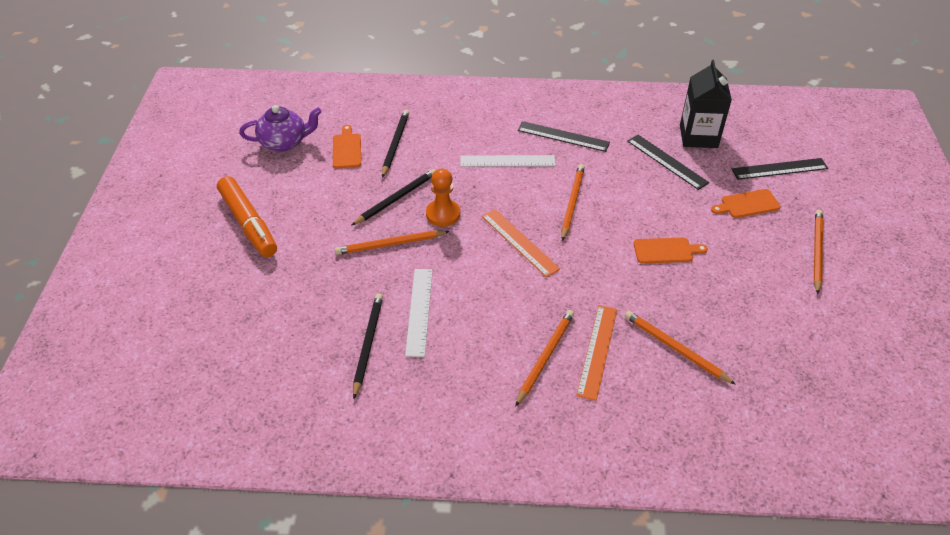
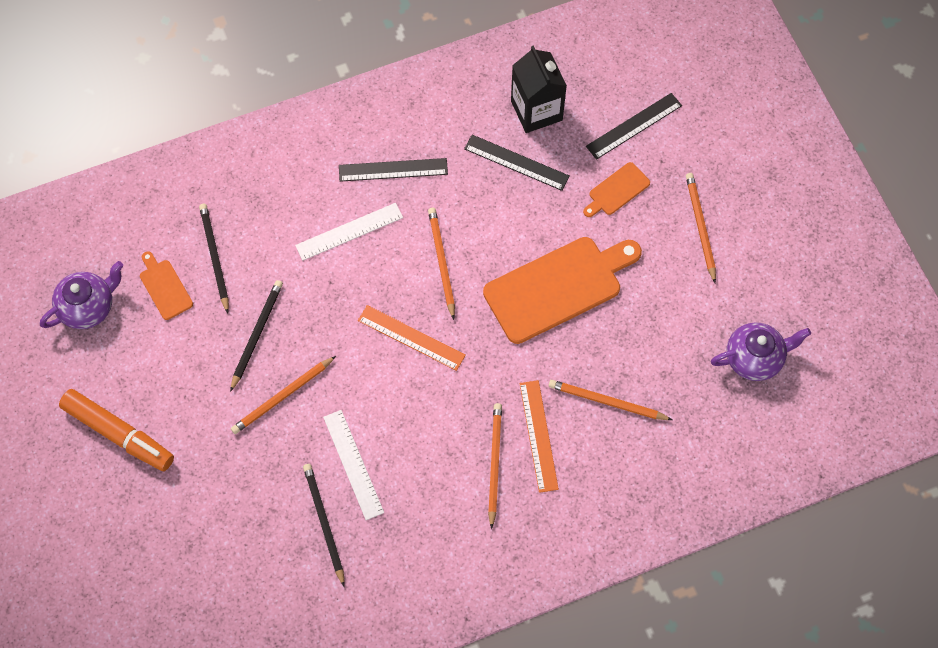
camera: 25 degrees left, 20 degrees up
orange pawn [426,169,460,227] -> none
orange cutting board [634,238,708,264] -> orange cutting board [483,237,642,344], size x2.13
none -> purple teapot [711,322,811,381]

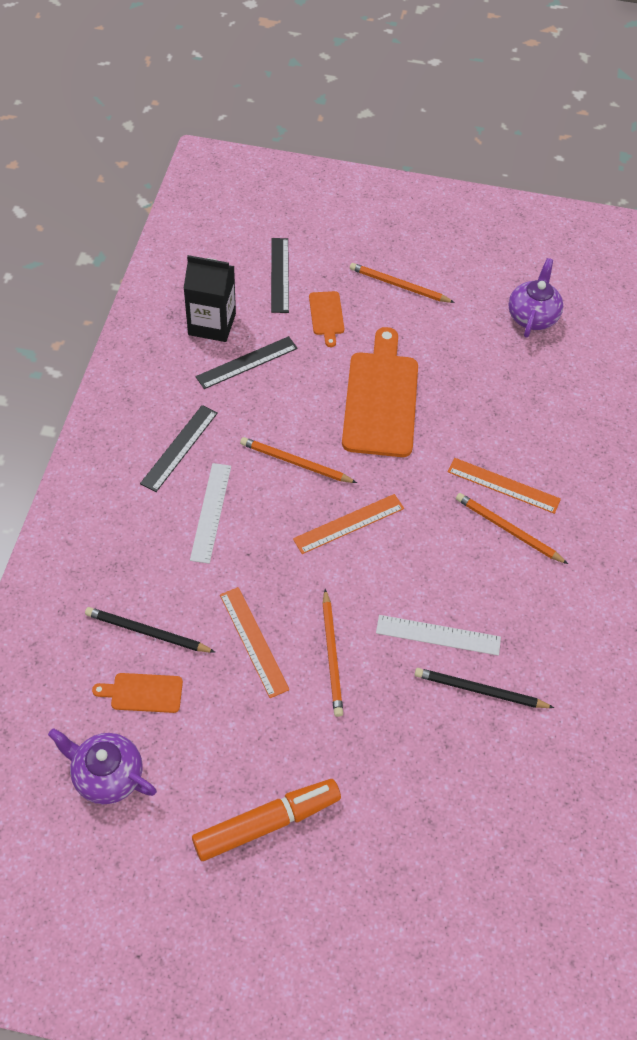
camera: 60 degrees left, 10 degrees down
purple teapot [40,261,123,329] -> purple teapot turned 60 degrees counterclockwise [48,728,157,804]
black pencil [230,280,283,392] -> orange ruler [220,587,289,698]
orange pencil [549,380,672,420] -> none

